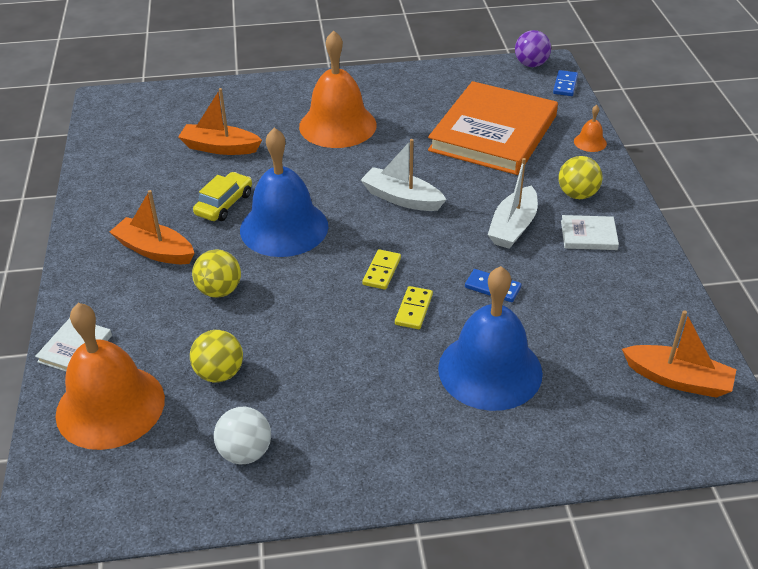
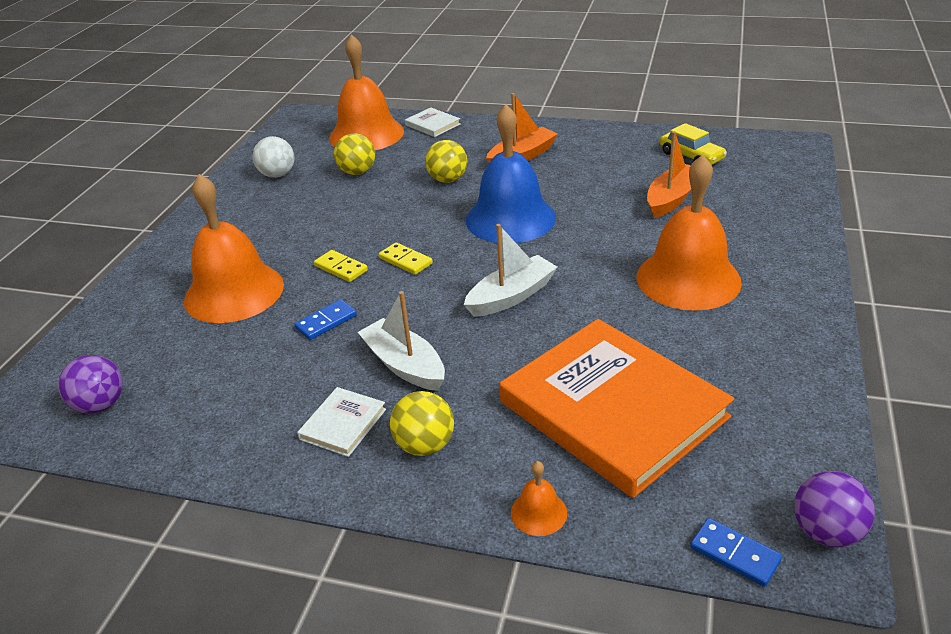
camera: 115 degrees right, 5 degrees down
yellow car [193,172,252,221] -> yellow car moved to [660,123,727,165]
blue bell [438,266,543,411] -> orange bell [184,174,284,323]
orange boat [622,310,737,398] -> purple ball [58,355,123,414]

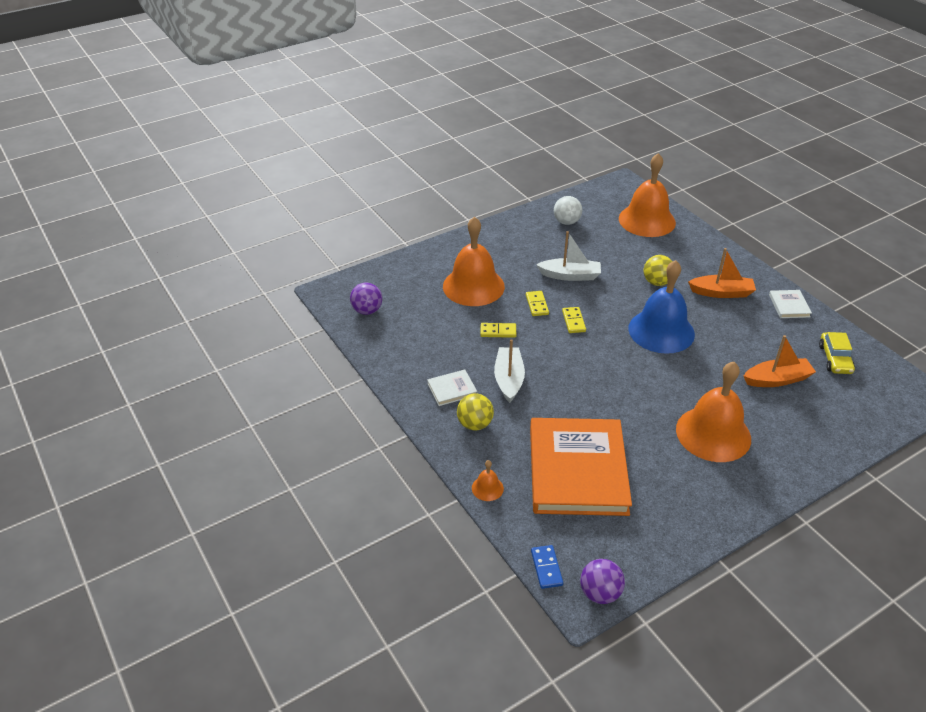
camera: 40 degrees right, 5 degrees up
blue domino [294,299,357,340] -> yellow domino [480,323,516,338]
yellow ball [334,133,375,175] -> none
white book [405,108,461,137] -> white book moved to [769,290,812,318]
white boat [464,224,557,317] -> white boat moved to [536,231,601,281]

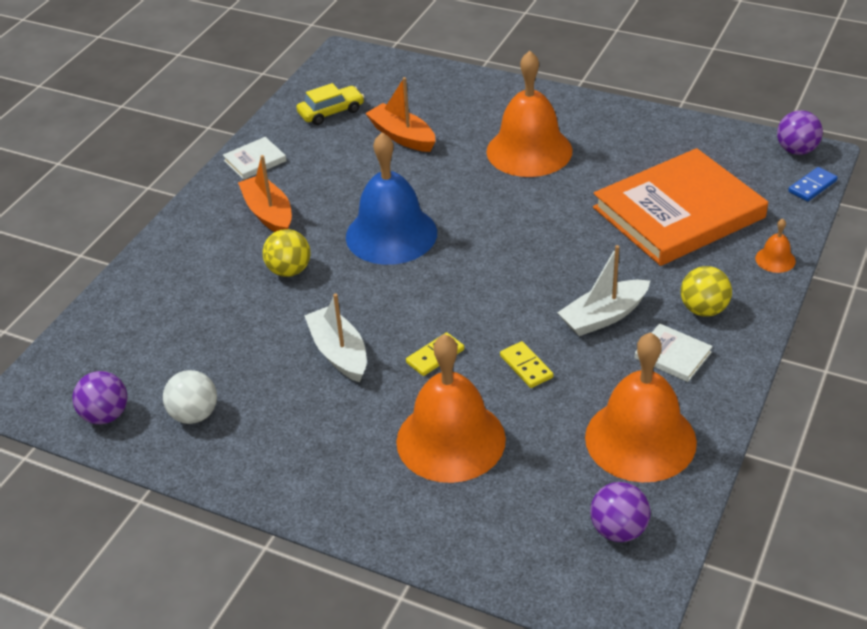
camera: 120 degrees left, 0 degrees up
yellow domino [562,307,586,333] -> none
orange bell [619,153,676,237] -> orange bell moved to [585,332,697,482]
none -> purple ball [72,371,127,424]

